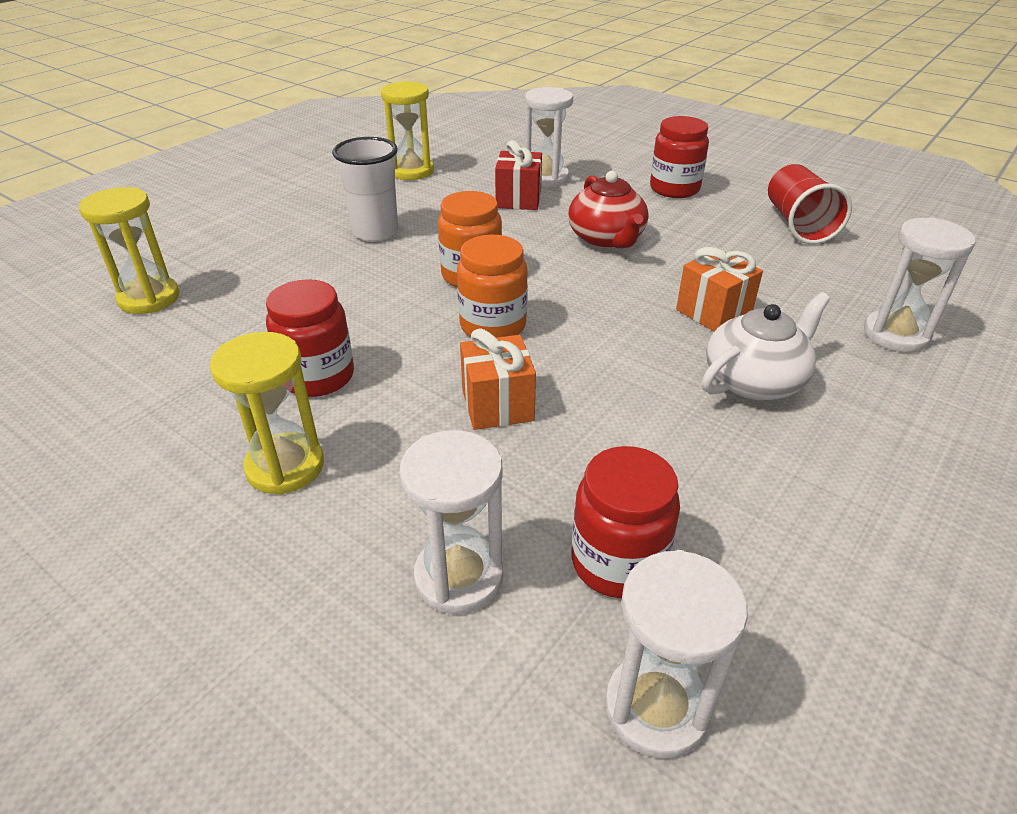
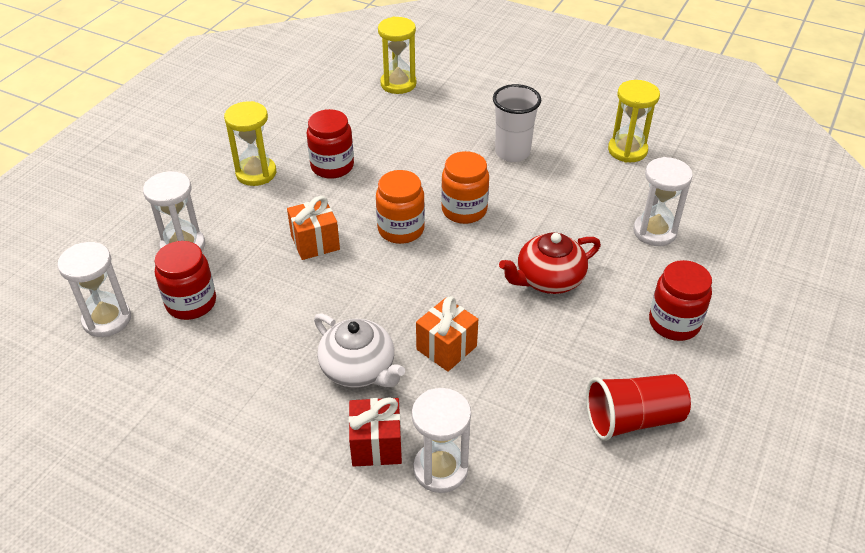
camera: 80 degrees right, 5 degrees up
red gift [495,140,542,210] -> red gift moved to [348,397,402,467]

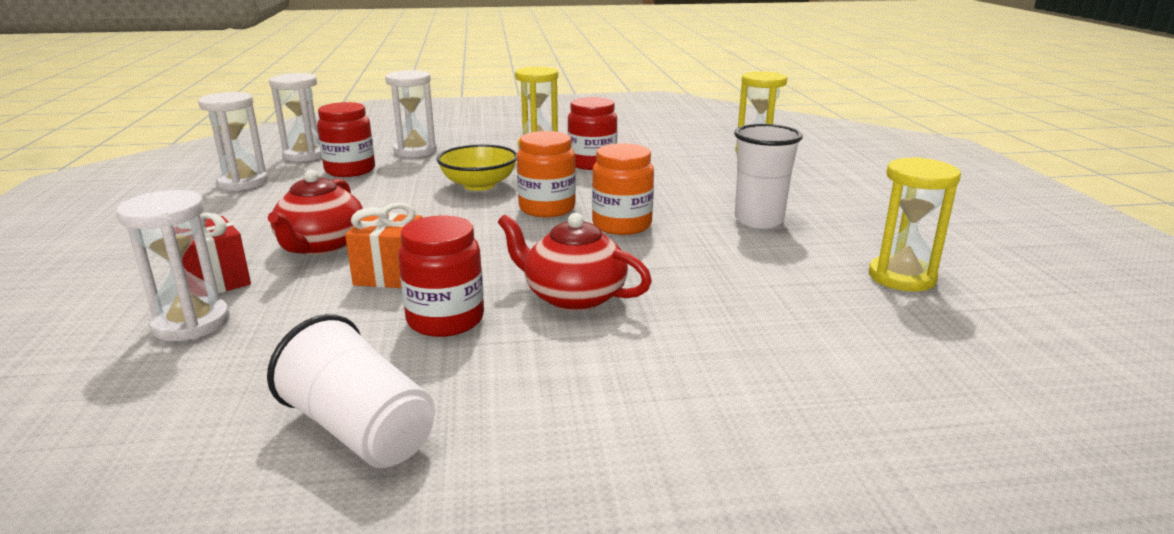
camera: 55 degrees right, 20 degrees down
orange gift [287,196,340,260] -> yellow bowl [437,144,517,191]
white teapot [314,313,405,388] -> red teapot [268,170,363,255]
red cup [586,374,691,441] -> white cup [267,314,435,468]
white hourglass [633,157,693,246] -> white hourglass moved to [198,92,268,191]
red jar [649,260,712,341] -> red jar moved to [398,215,484,337]

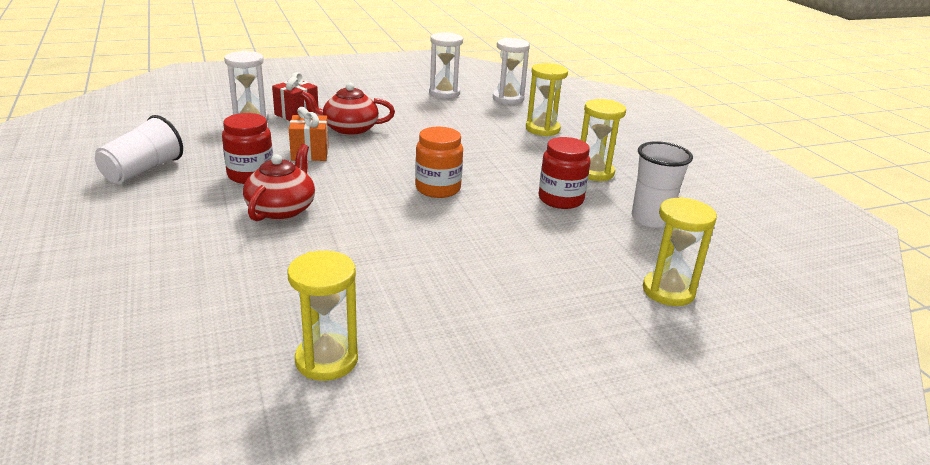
camera: 75 degrees right, 5 degrees up
red jar [317,102,375,177] -> none
white hourglass [385,70,437,157] -> yellow hourglass [526,63,568,136]
yellow bowl [437,144,517,191] -> none
orange jar [592,143,654,235] -> none
white cup [734,124,803,229] -> white cup moved to [632,141,693,228]

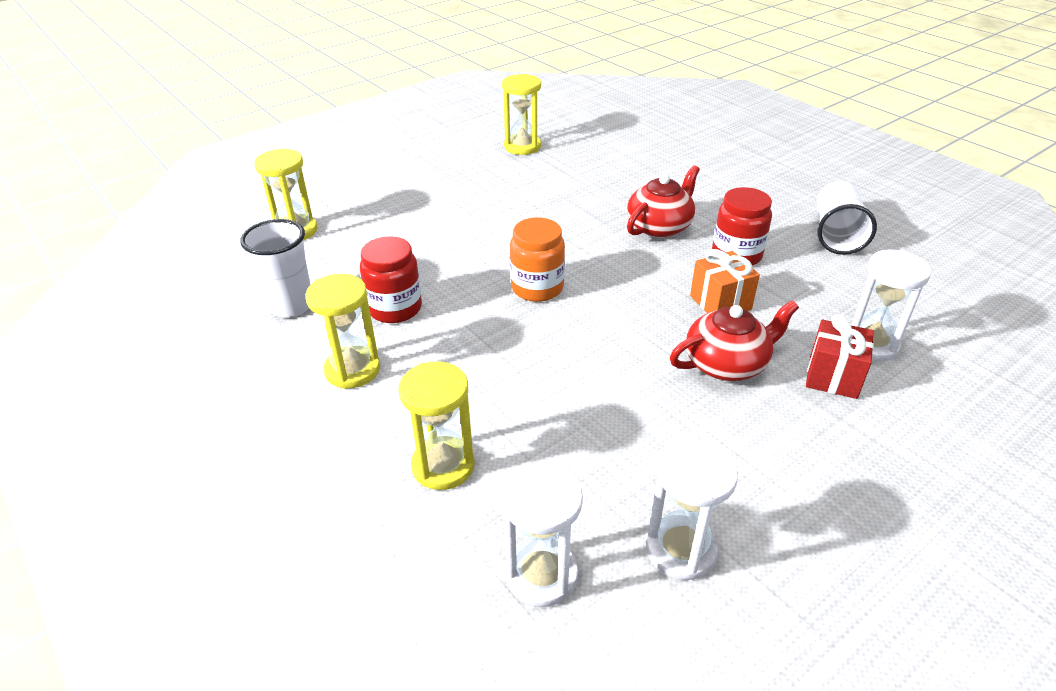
camera: 165 degrees right, 10 degrees up
red teapot [243,144,315,221] -> red teapot turned 135 degrees counterclockwise [627,165,700,238]

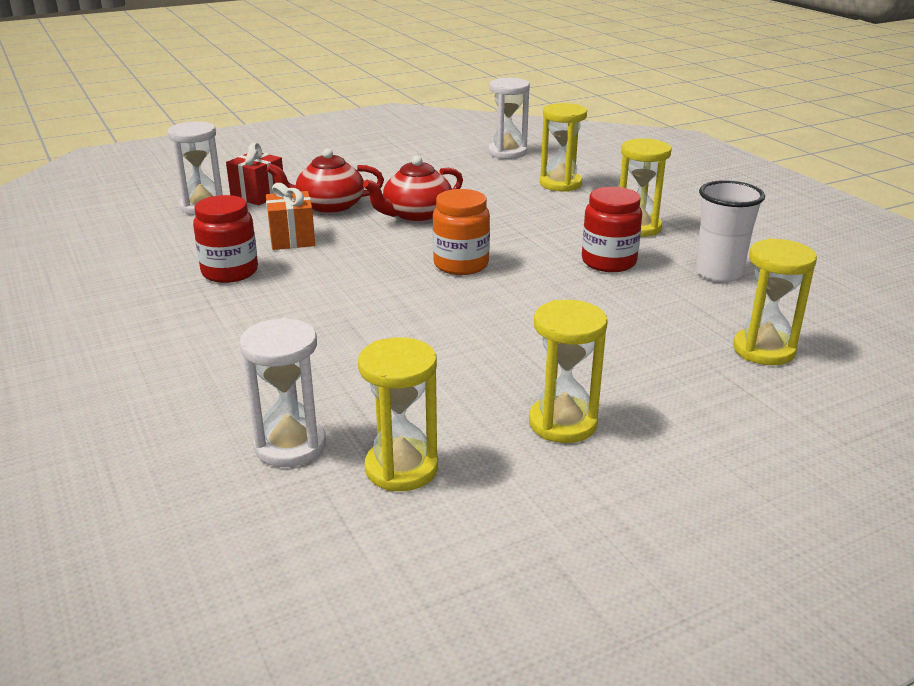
camera: 170 degrees left, 10 degrees down
red teapot [627,165,700,238] -> red teapot moved to [363,156,463,223]
white hourglass [646,440,738,580] -> white hourglass moved to [240,318,326,467]
white cup [817,181,877,255] -> none
none -> yellow hourglass [529,300,608,443]

